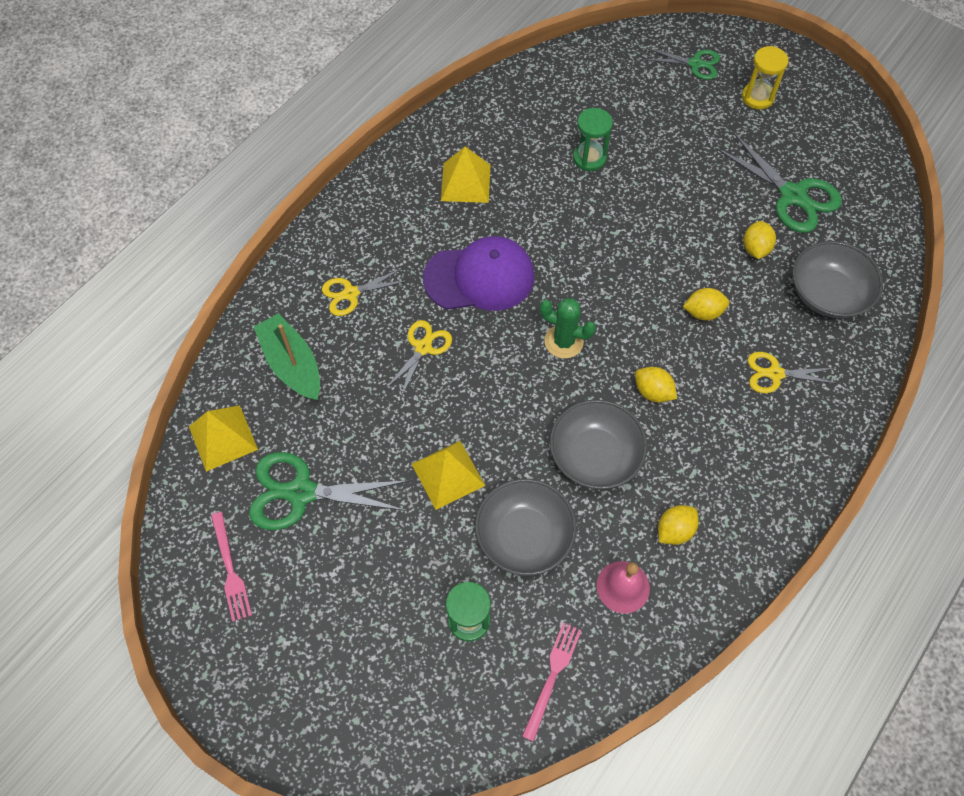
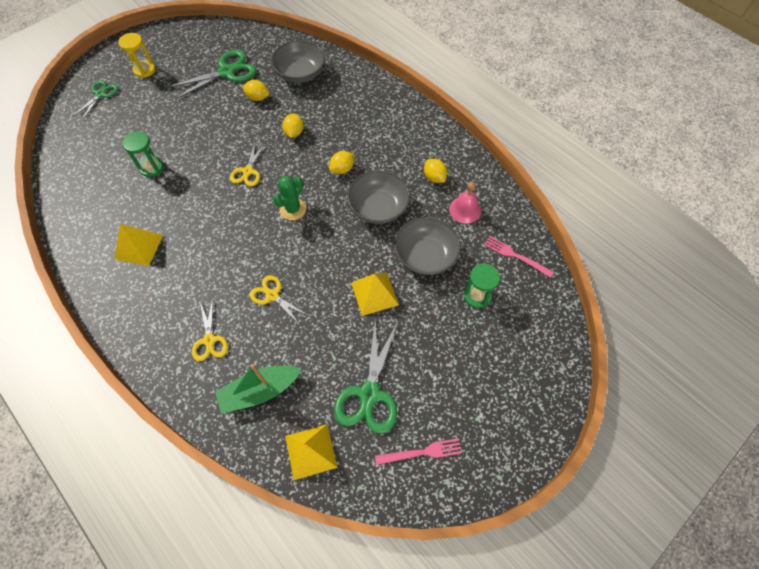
camera: 80 degrees left, 0 degrees up
purple cap [423,236,534,311] -> none
yellow scissors [748,352,838,393] -> yellow scissors moved to [230,142,266,186]

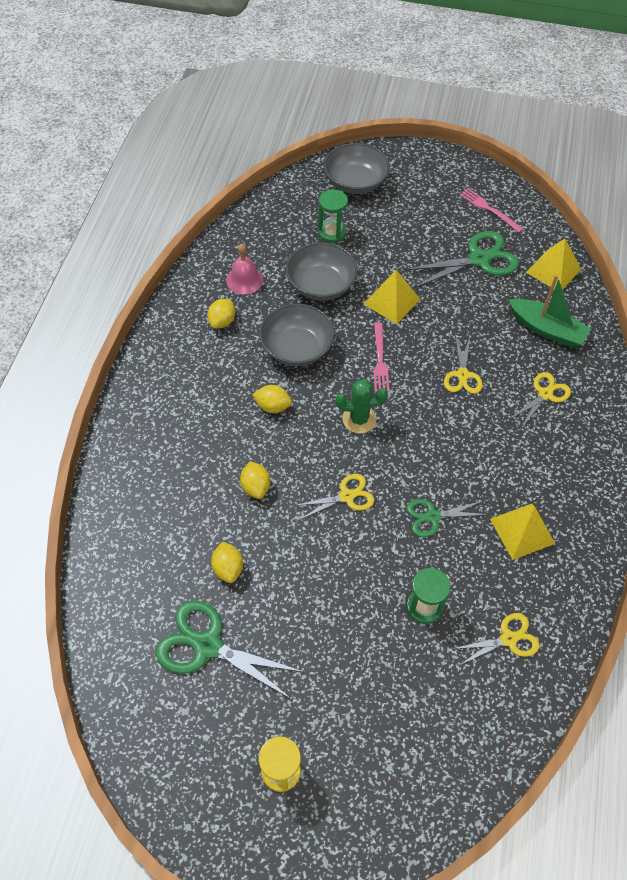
camera: 125 degrees left, 5 degrees down
green scissors [73,80,118,120] -> green scissors moved to [407,499,489,537]
grey bowl [271,40,325,83] -> grey bowl moved to [324,143,390,194]
yellow lemon [282,113,304,138] -> yellow lemon turned 75 degrees counterclockwise [240,461,270,499]
pink fork [484,236,554,278] -> pink fork moved to [373,322,389,392]
none -> yellow scissors [452,613,539,665]

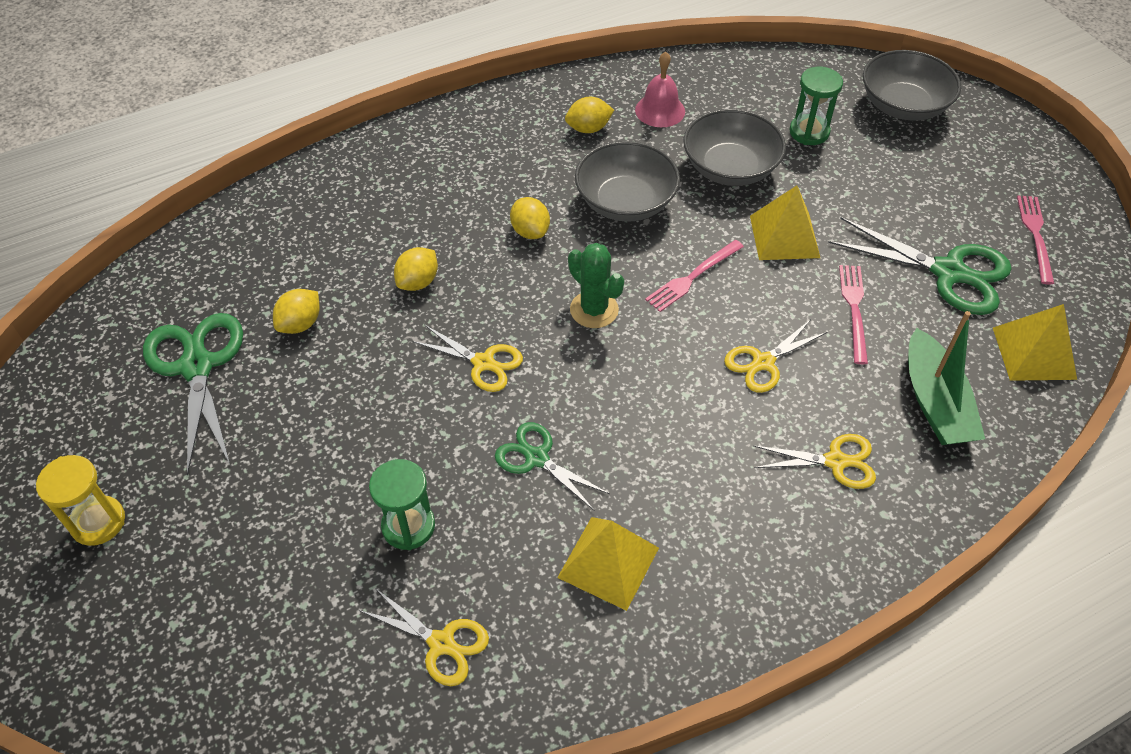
camera: 50 degrees right, 5 degrees down
none -> pink fork [839,265,868,364]

